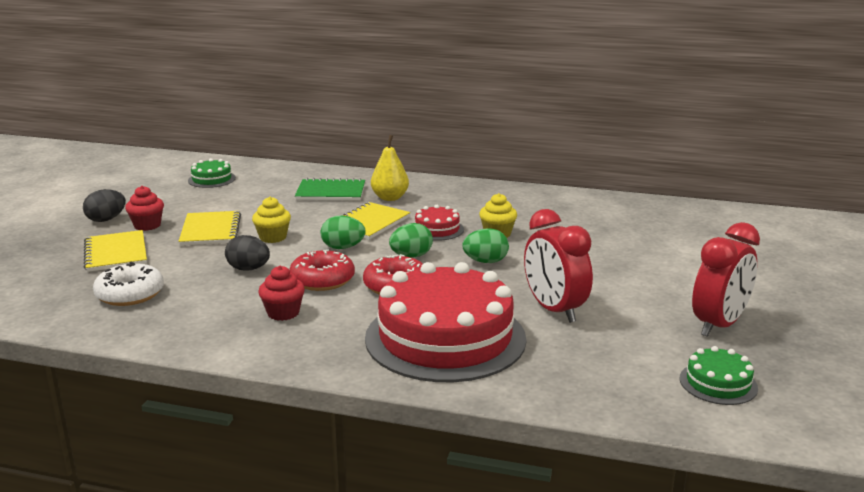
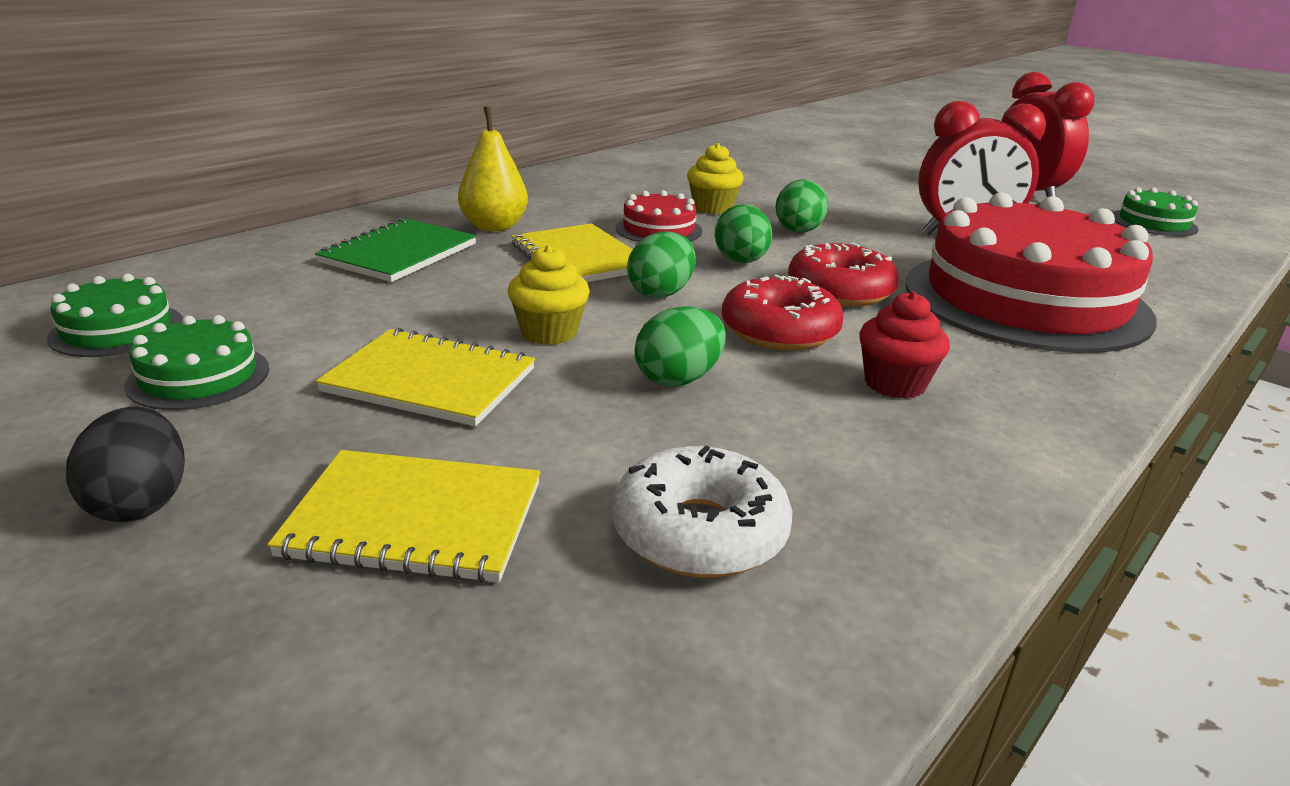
camera: 65 degrees left, 5 degrees up
red cupcake [125,186,164,231] -> none
black egg [225,235,270,271] -> green egg [635,306,726,386]
none -> green cake [124,315,269,410]

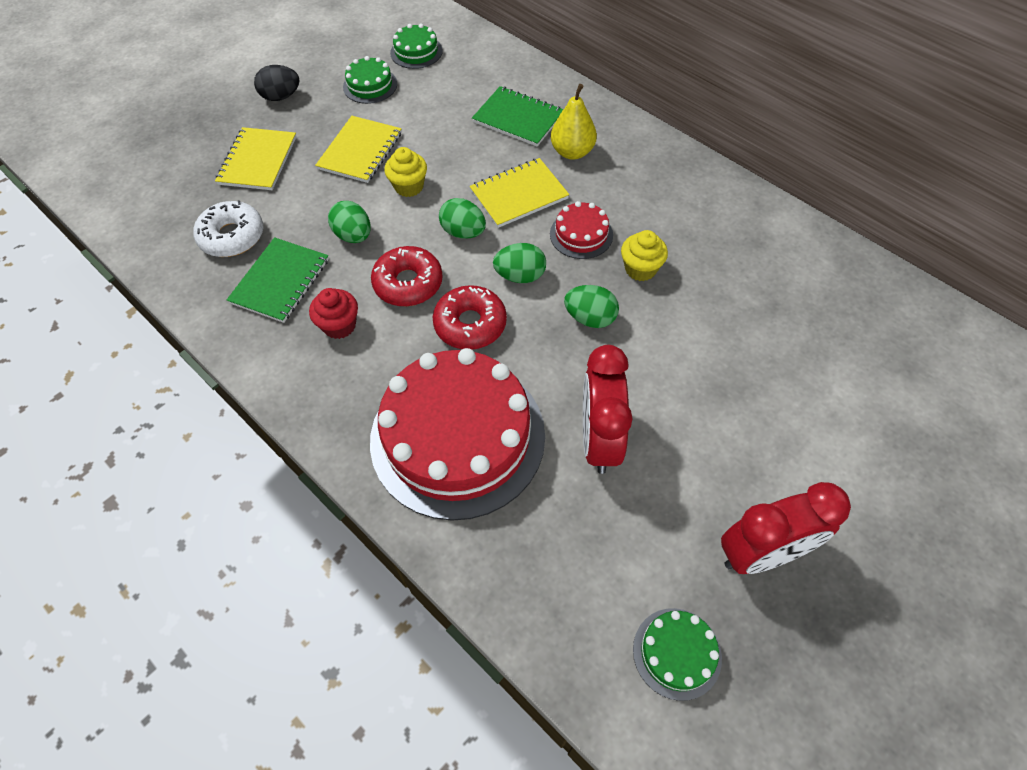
camera: 95 degrees right, 30 degrees up
none -> green notebook [227,237,329,323]

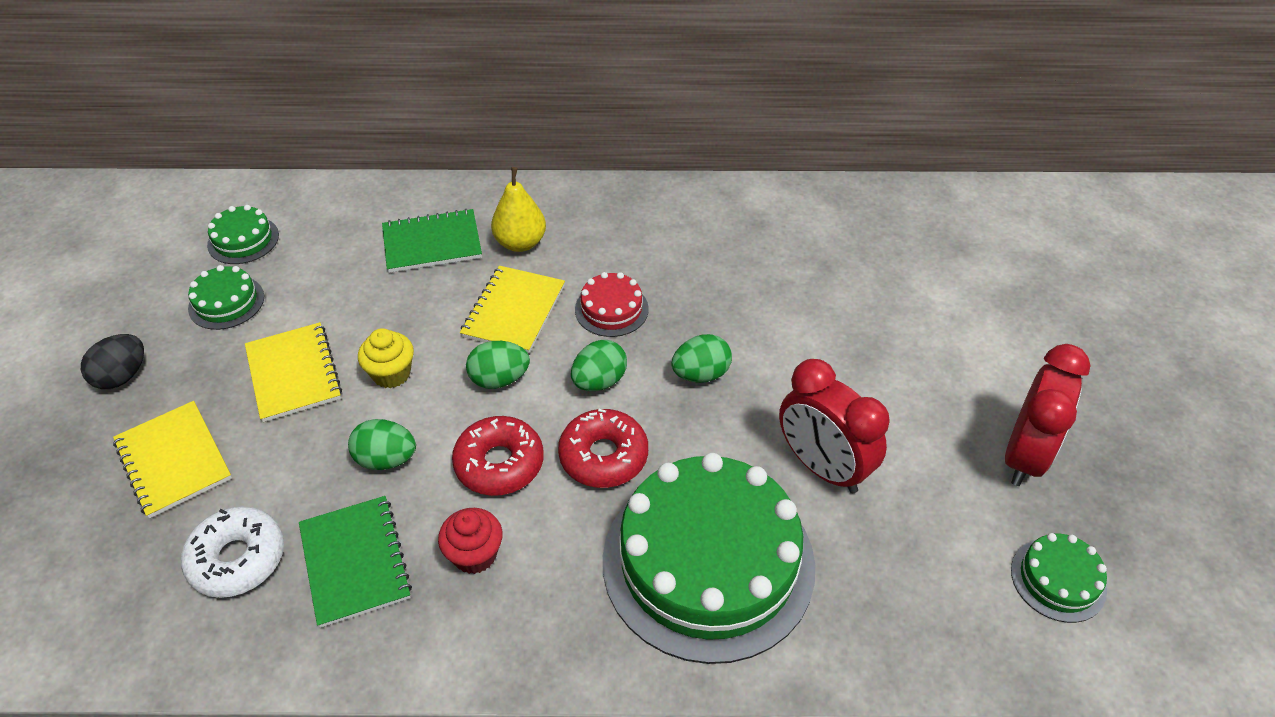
camera: 45 degrees left, 10 degrees down
red cake [370,348,545,521] -> green cake [603,453,815,664]
yellow cupcake [621,230,668,281] -> none

